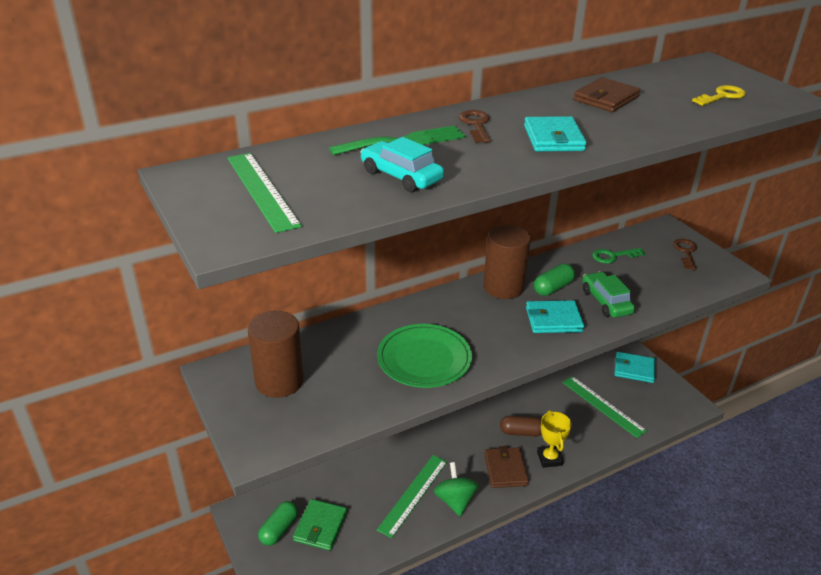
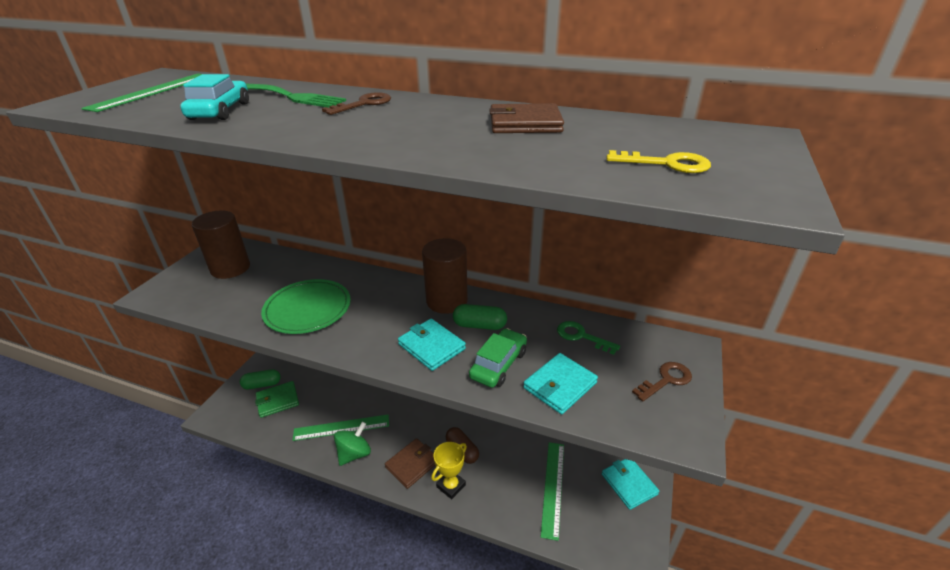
camera: 50 degrees right, 0 degrees up
turquoise wallet [524,116,587,152] -> turquoise wallet moved to [523,353,598,414]

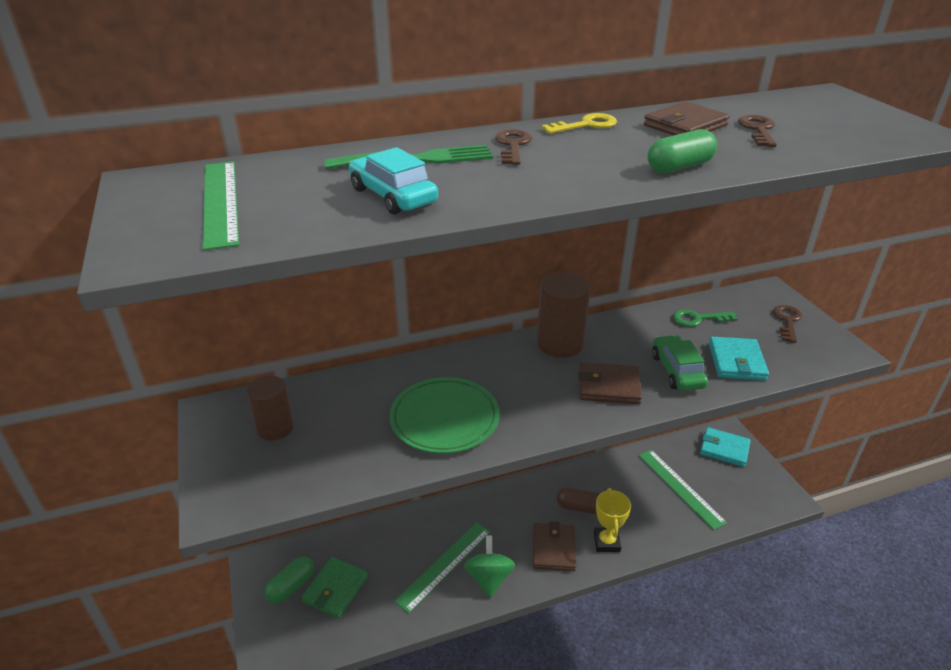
camera: 40 degrees left, 0 degrees up
brown cylinder [192,211,250,279] -> brown cylinder [247,376,294,441], size x0.67
turquoise wallet [398,319,466,371] -> brown wallet [579,362,642,404]
green capsule [453,304,507,330] -> green capsule moved to [648,129,717,173]
yellow key [607,150,711,173] -> yellow key moved to [542,113,617,134]
none -> brown key [738,115,777,147]

